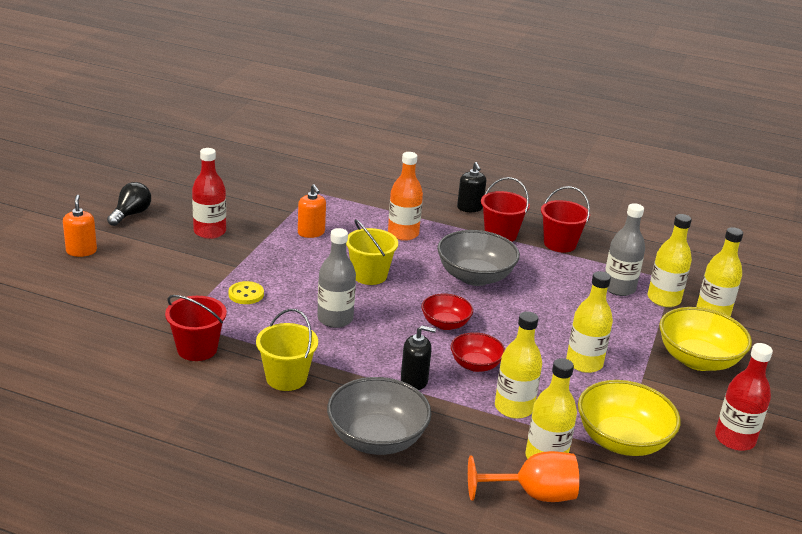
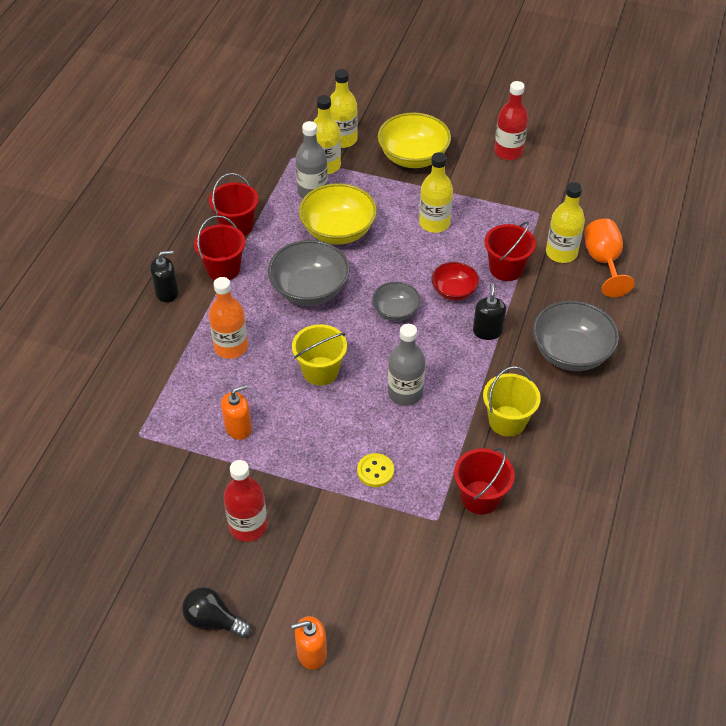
camera: 90 degrees left, 20 degrees up
red bowl [421,294,473,330] -> grey bowl [372,282,421,321]
yellow bottle [495,311,542,419] -> red bucket [484,222,536,281]
yellow bowl [578,380,681,456] -> yellow bowl moved to [299,183,377,244]

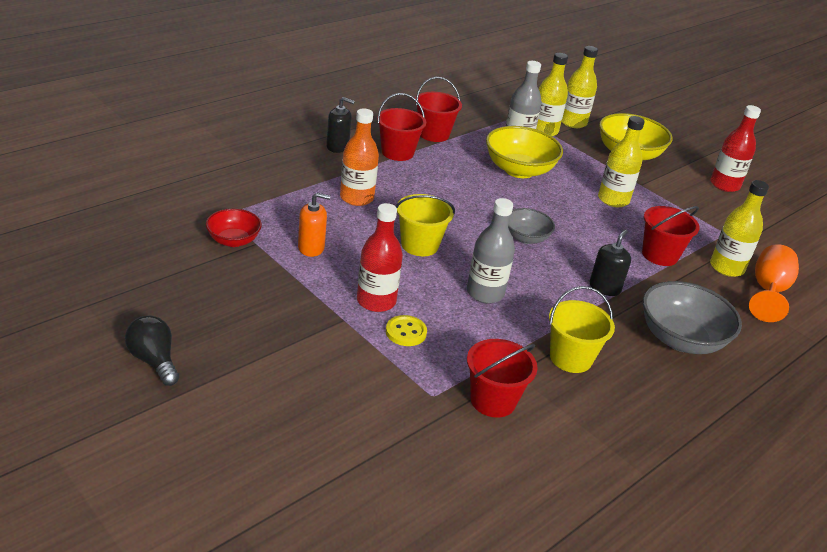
camera: 25 degrees right, 15 degrees down
red bottle [224,460,268,542] -> red bottle moved to [357,203,403,312]
grey bowl [268,240,350,306] -> none
orange soap dispenser [291,616,327,670] -> none
red bowl [431,262,479,301] -> red bowl moved to [206,209,262,247]

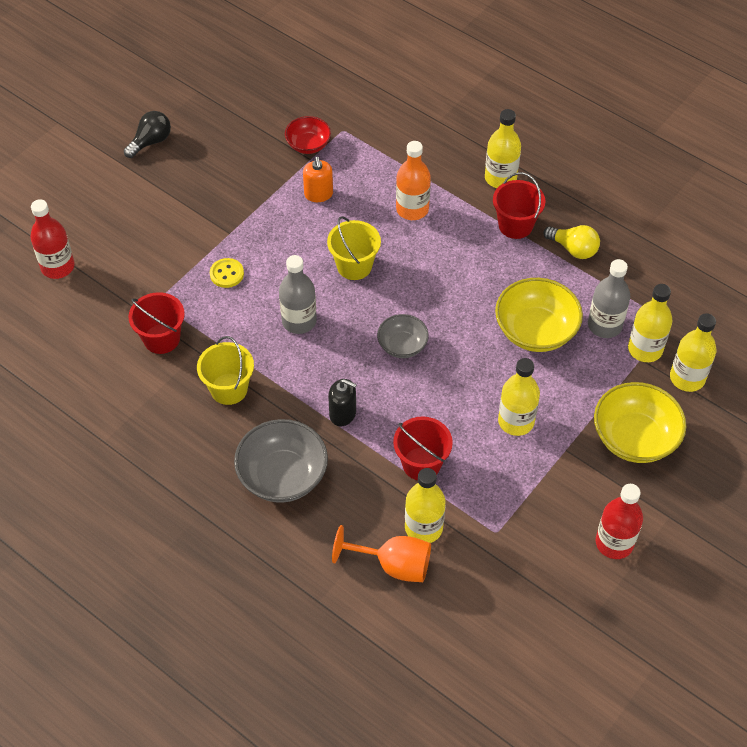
camera: 85 degrees right, 20 degrees up
black soap dispenser [326,97,355,153] -> yellow bottle [485,109,521,188]
red bottle [357,203,403,312] -> red bottle moved to [30,199,75,279]
red bucket [415,77,462,142] -> yellow light bulb [543,225,600,259]

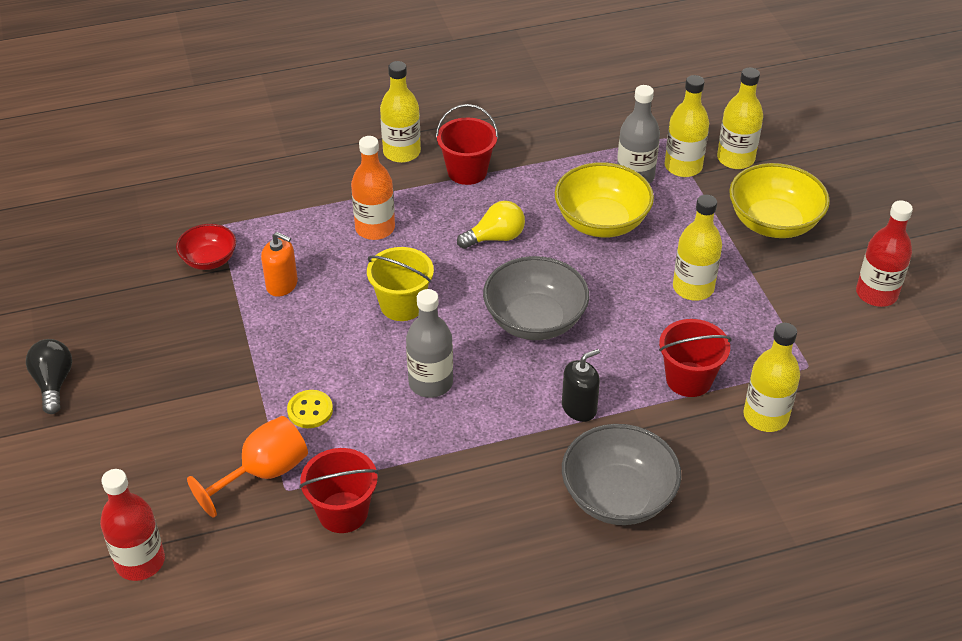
camera: 55 degrees left, 10 degrees down
yellow bucket [197,336,254,405] -> none
orange goblet [332,525,431,582] -> orange goblet moved to [187,416,308,518]
grey bowl [377,314,429,358] -> grey bowl [483,256,589,340], size x1.70
yellow light bulb [543,225,600,259] -> yellow light bulb moved to [457,201,525,249]

